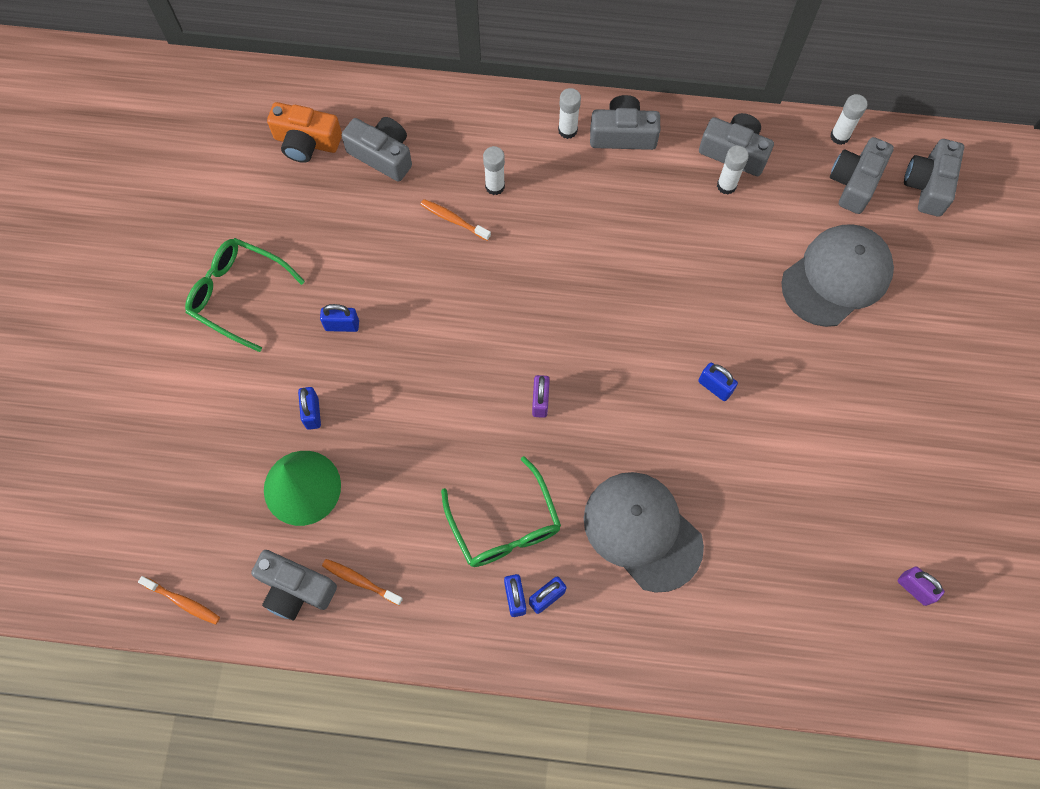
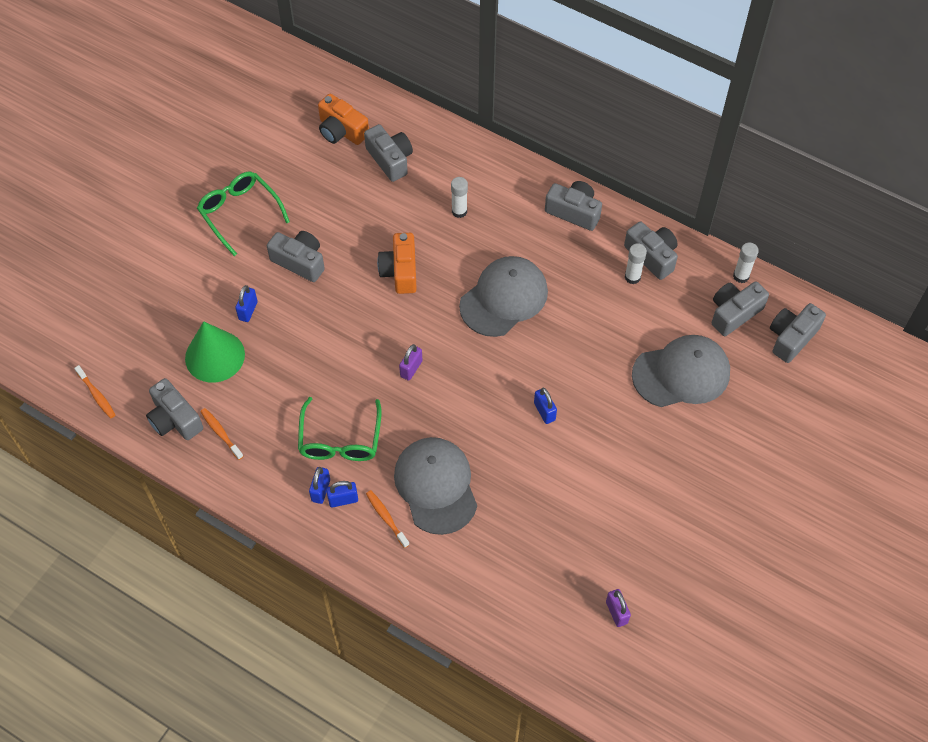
camera: 25 degrees right, 10 degrees down
blue padlock [320,304,359,332] -> grey camera [267,231,325,282]
orange toothbrush [420,199,491,241] -> orange toothbrush moved to [366,490,410,548]
white glue stick [558,88,581,139] -> none
none -> orange camera [377,233,417,294]
none -> grey cap [459,256,548,337]

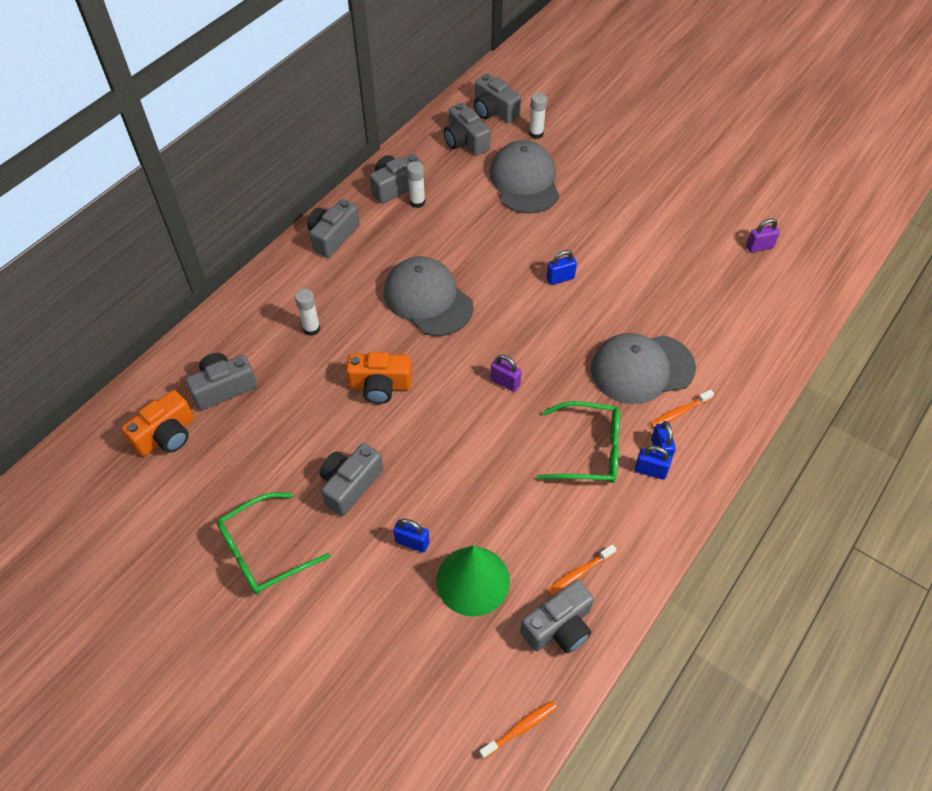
camera: 85 degrees left, 5 degrees down
white glue stick [733,243,759,283] -> white glue stick moved to [529,93,547,139]

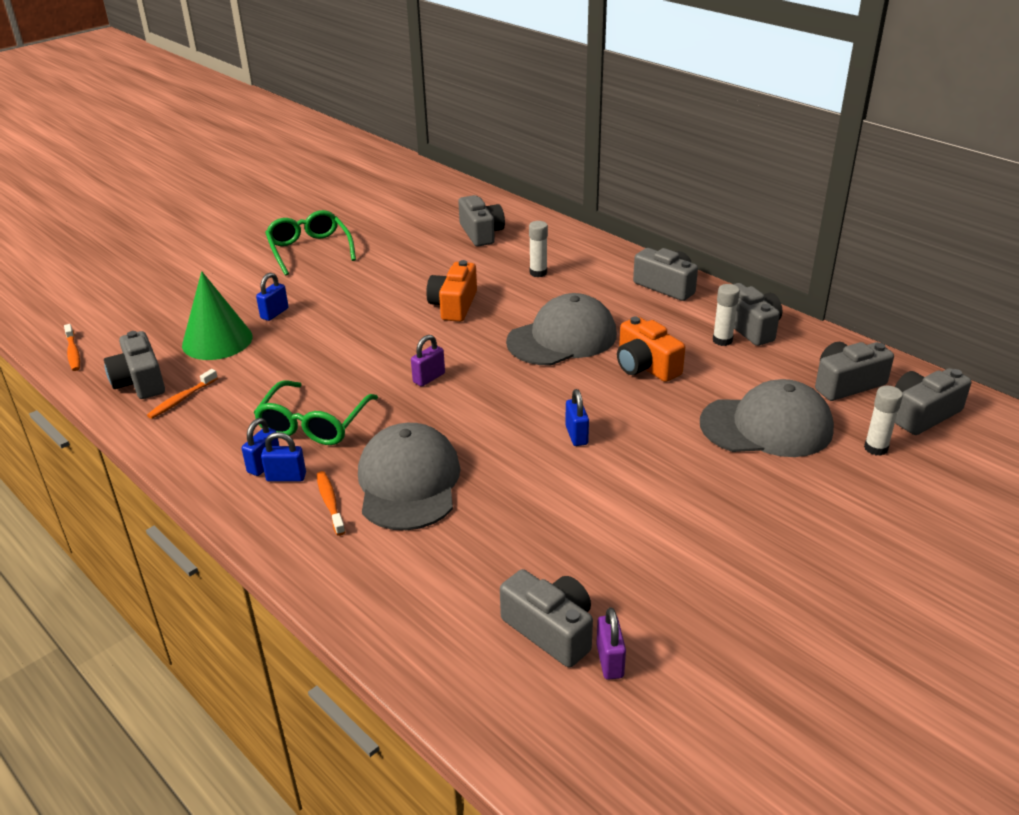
camera: 100 degrees right, 20 degrees down
orange camera [121,390,194,456] -> orange camera moved to [617,317,685,382]
grey camera [320,443,383,516] -> grey camera moved to [500,569,593,668]
orange toothbrush [547,544,617,596] -> orange toothbrush turned 120 degrees counterclockwise [147,369,218,419]

